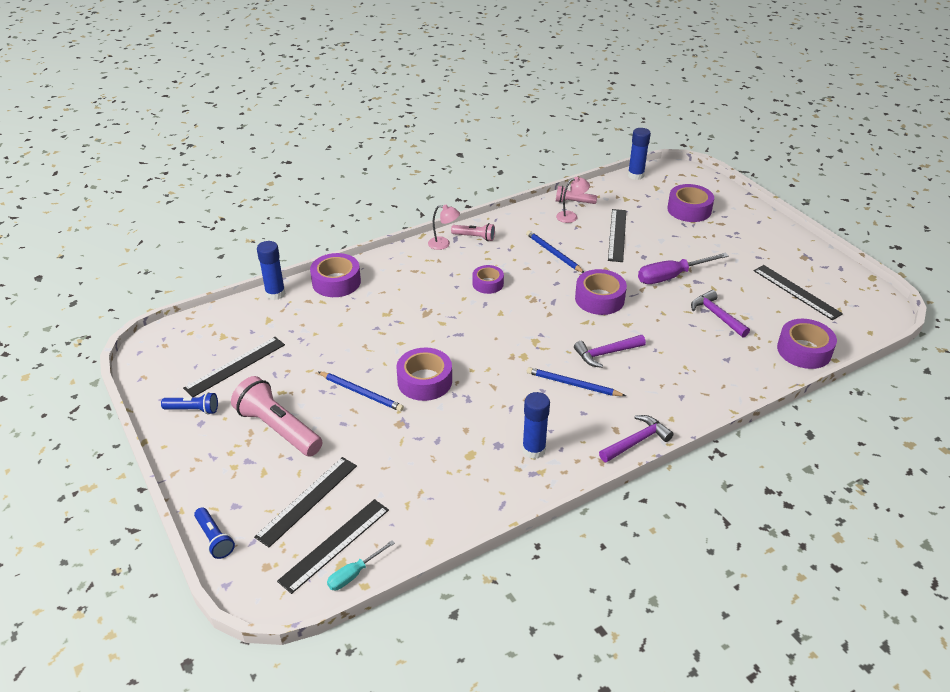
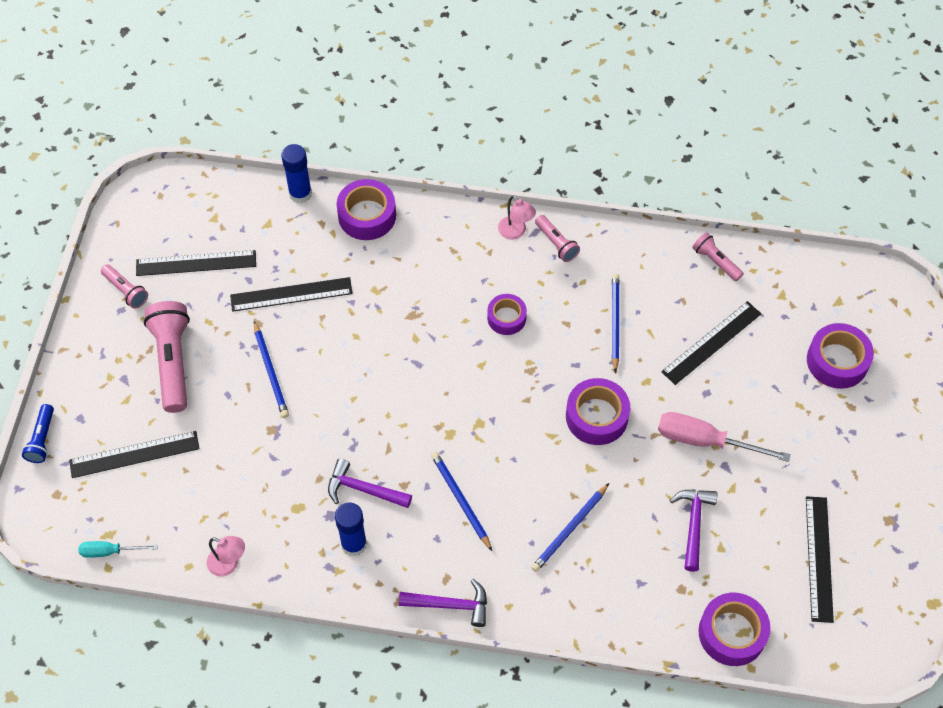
camera: 40 degrees right, 20 degrees up
blue flashlight [161,392,218,415] -> pink flashlight [101,264,148,308]
black ruler [277,499,389,594] -> black ruler moved to [230,277,353,312]
purple tape [396,348,452,401] -> none
pink lamp [556,177,590,223] -> pink lamp moved to [207,536,245,576]
purple hammer [574,335,646,368] -> purple hammer moved to [328,458,412,508]
blue glue stick [628,128,651,180] -> none
purple screwdriver [638,253,729,284] -> pink screwdriver [658,412,791,462]
none -> blue pencil [531,483,609,572]

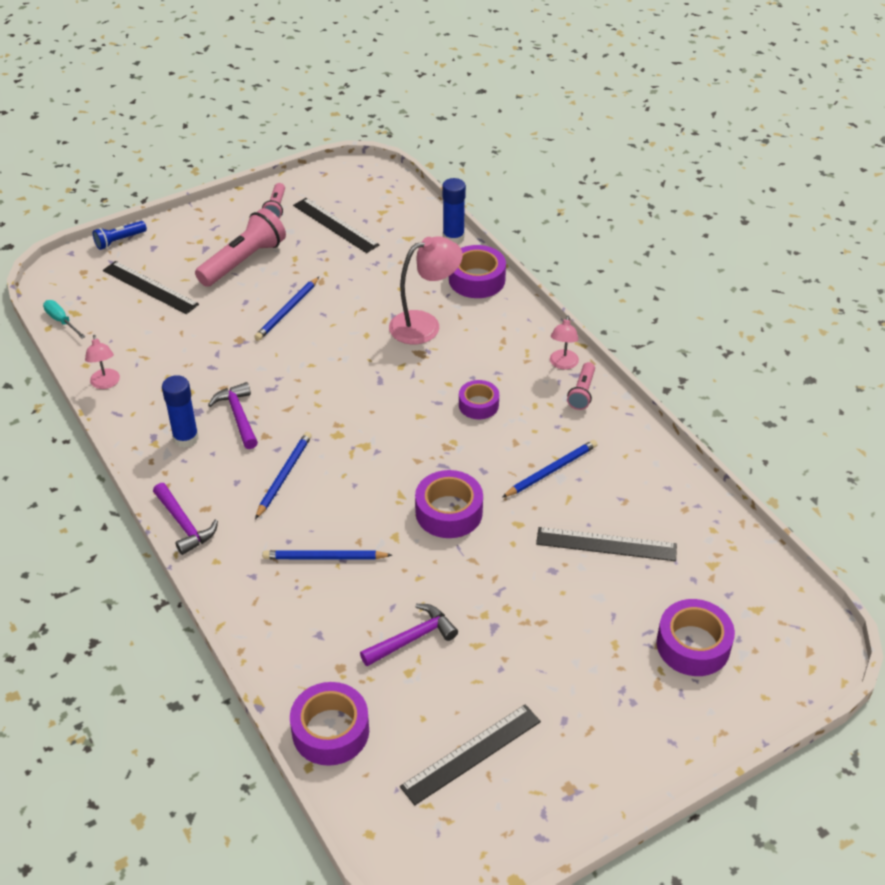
camera: 50 degrees right, 15 degrees down
black ruler [230,277,353,312] -> none
pink screwdriver [658,412,791,462] -> none
pink flashlight [692,232,744,281] -> none
none -> pink lamp [389,236,463,344]

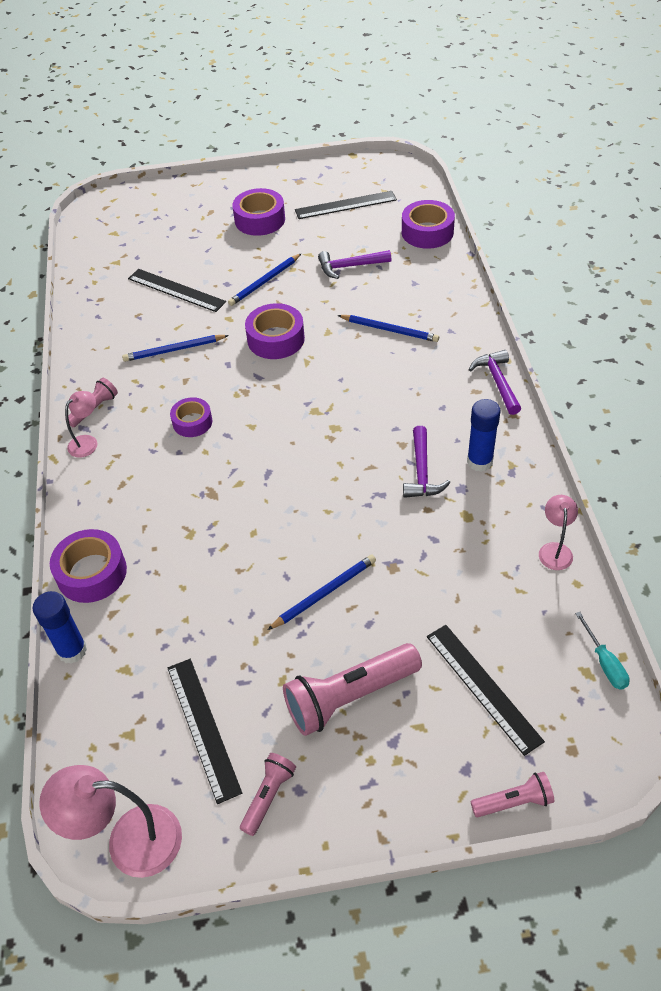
camera: 155 degrees left, 5 degrees up
blue flashlight [93,221,147,250] -> pink flashlight [471,772,554,817]
blue pencil [255,432,312,519] -> blue pencil moved to [228,254,301,306]
pink lamp [389,236,463,344] -> pink lamp moved to [39,765,182,878]
purple tape [657,599,735,676] -> purple tape moved to [232,188,285,236]

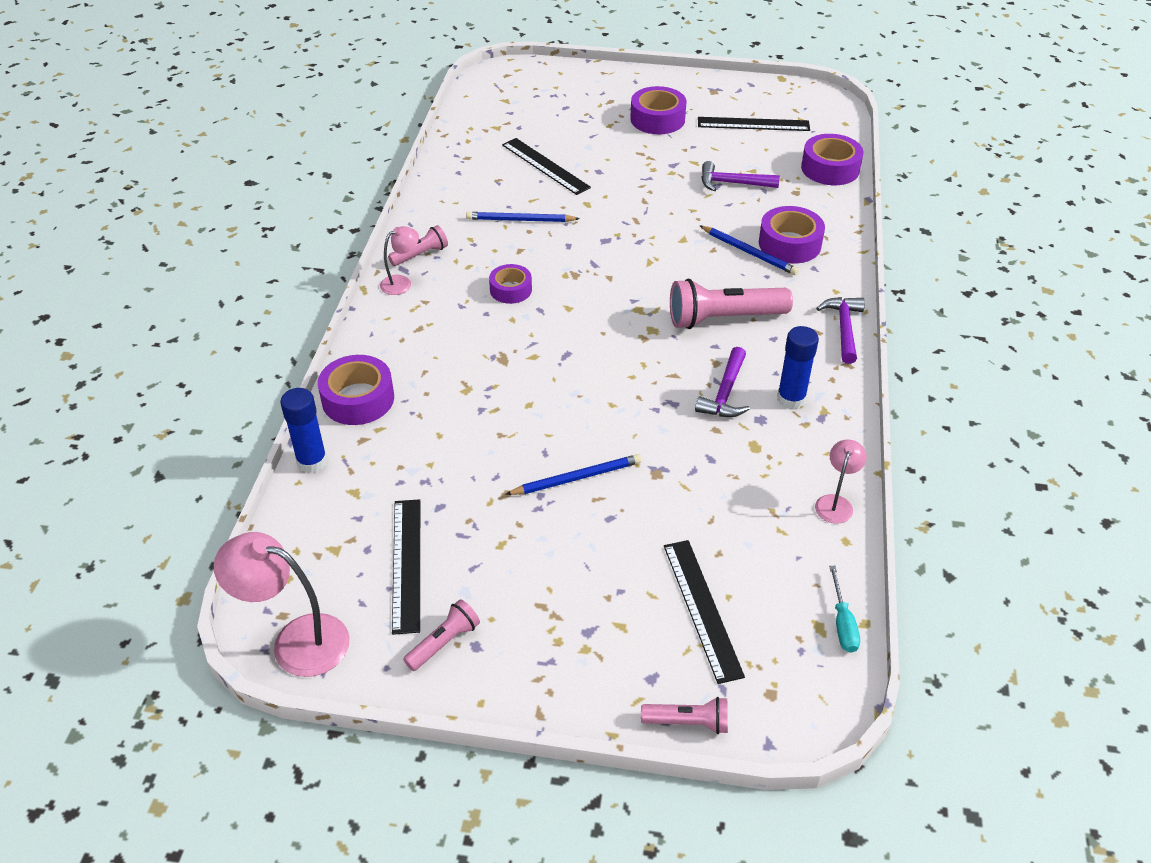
camera: 15 degrees right, 5 degrees down
blue pencil [228,254,301,306] -> none
purple tape [245,303,305,359] -> purple tape moved to [759,206,825,264]
pink flashlight [283,643,422,736] -> pink flashlight moved to [670,279,793,329]

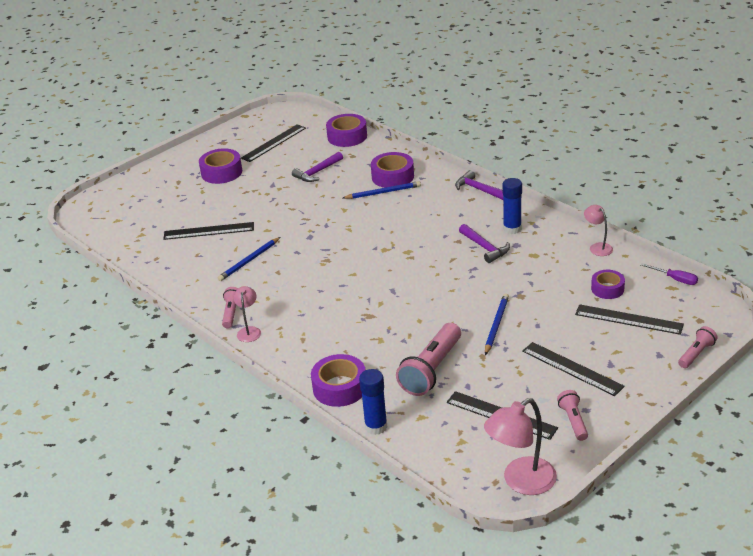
camera: 50 degrees left, 10 degrees down
purple tape [489,264,532,304] -> purple tape moved to [591,270,625,299]
pink flashlight [670,279,793,329] -> pink flashlight moved to [396,323,461,396]
turquoise screwdriver [829,566,860,653] -> purple screwdriver [641,263,698,285]
none -> black ruler [522,342,625,396]

